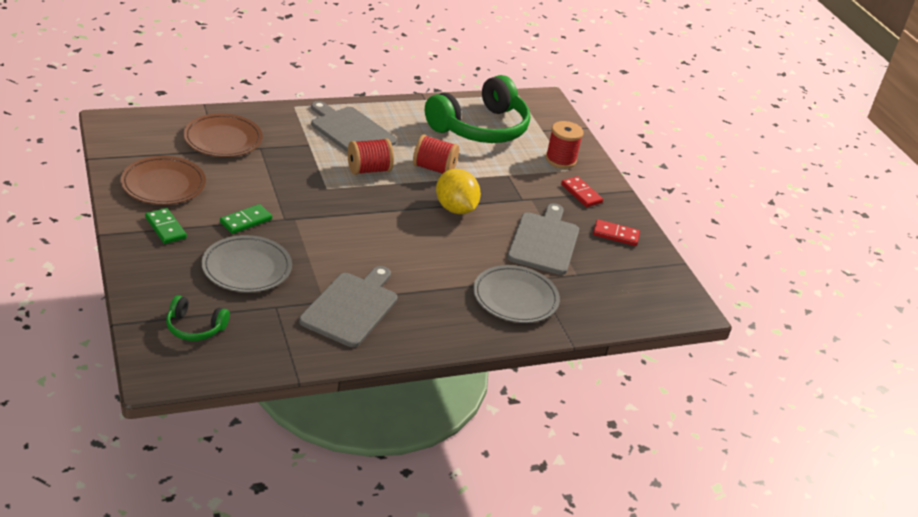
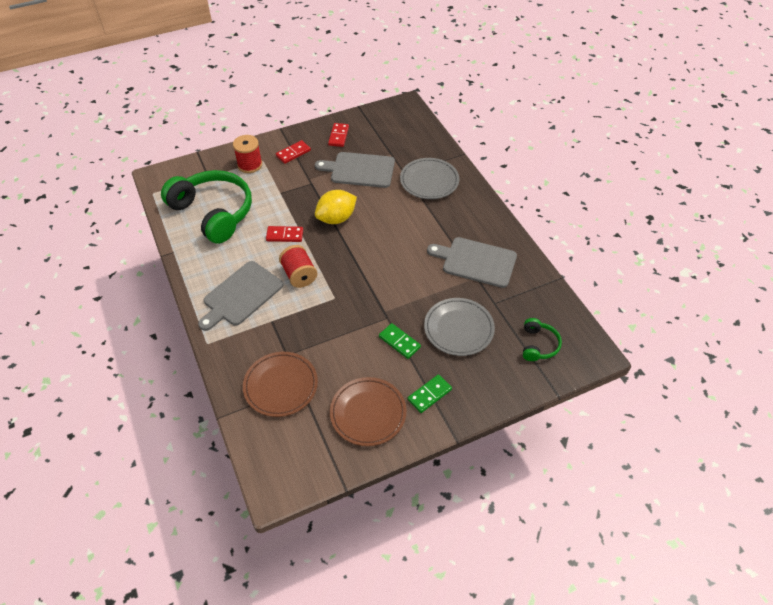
camera: 90 degrees left, 15 degrees up
red spool [413,134,459,174] -> red domino [266,226,303,242]

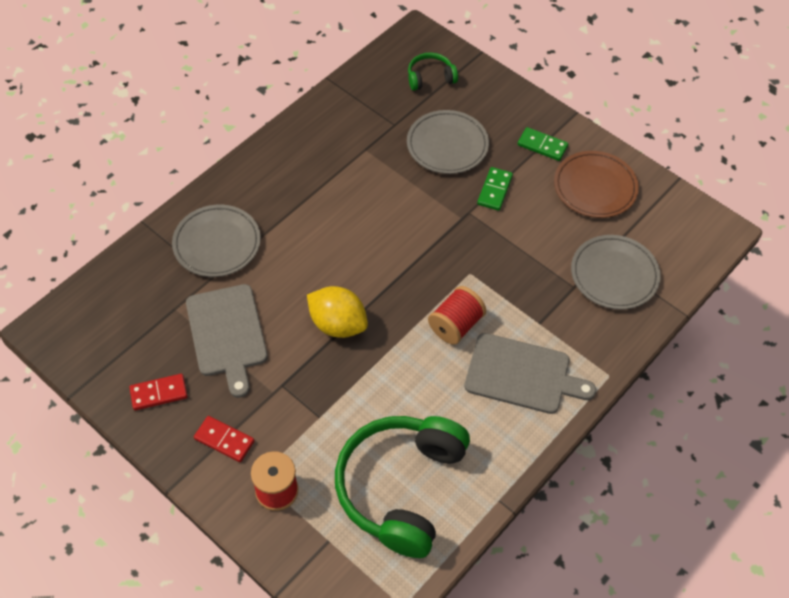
camera: 115 degrees left, 5 degrees up
brown plate [243,352,318,417] -> grey plate [571,235,661,310]
red domino [266,226,303,242] -> none
grey cutting board [427,237,517,288] -> none

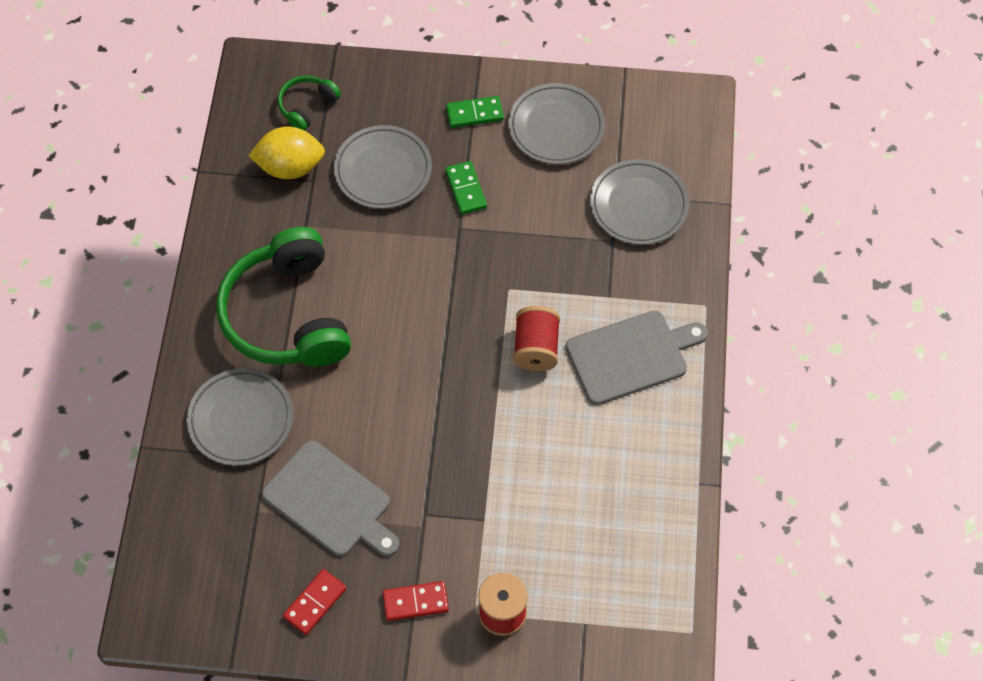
camera: 35 degrees left, 5 degrees up
yellow lemon [307,286,368,338] -> yellow lemon moved to [248,127,325,179]
green headphones [335,416,470,558] -> green headphones moved to [216,227,351,367]
brown plate [554,151,639,218] -> grey plate [508,83,605,164]

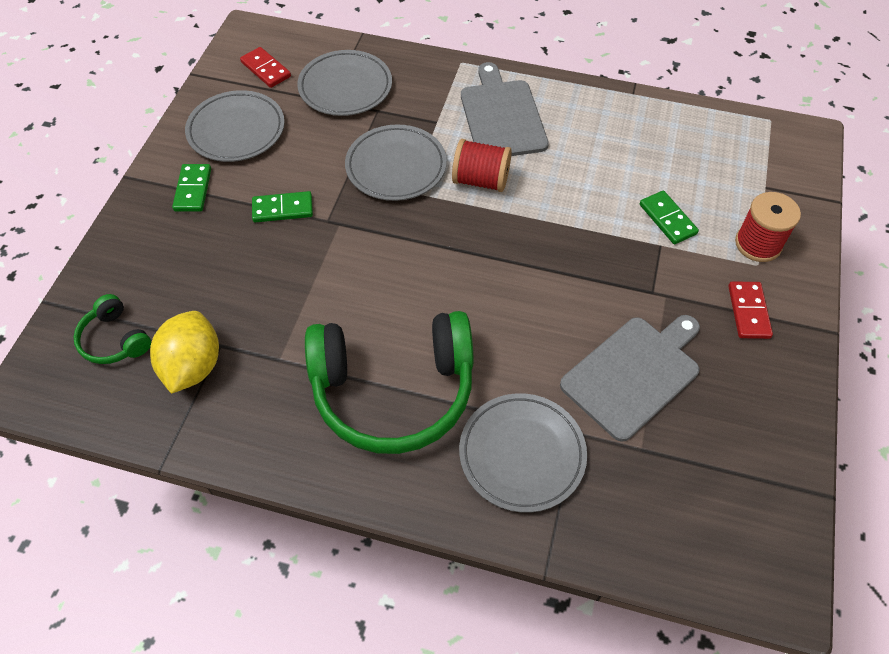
camera: 80 degrees left, 5 degrees down
red domino [283,569,346,635] -> red domino moved to [240,47,291,88]
grey plate [334,125,432,209] -> grey plate moved to [345,124,447,201]
none -> green domino [640,191,699,244]

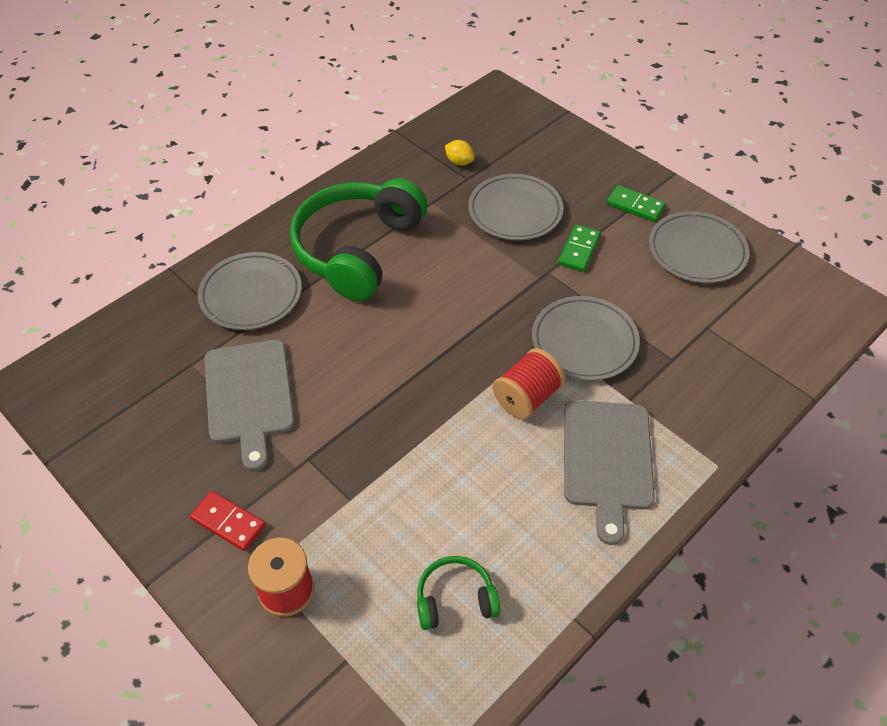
camera: 120 degrees right, 5 degrees down
green headphones [73,294,151,364] -> green headphones moved to [417,556,500,630]
yellow lemon [150,311,219,394] -> yellow lemon [445,140,475,166], size x0.51
red domino [240,47,291,88] -> none
grey plate [297,50,392,116] -> grey plate moved to [468,174,564,240]
grey cutting board [461,62,549,156] -> grey cutting board turned 75 degrees clockwise [564,400,655,545]
green domino [640,191,699,244] -> none

